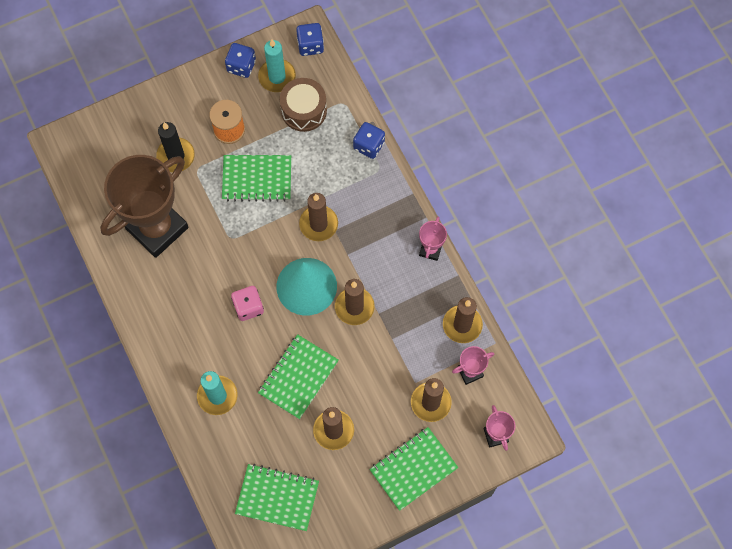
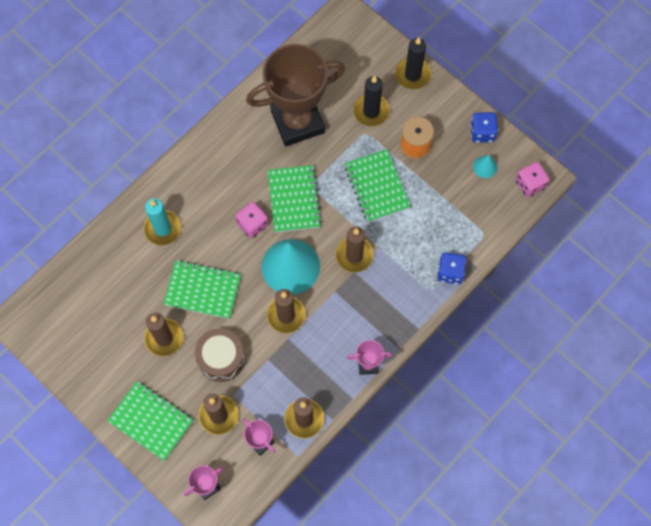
camera: 70 degrees right, 0 degrees up
brown trophy [100,155,189,258] -> brown trophy turned 45 degrees counterclockwise [246,44,345,146]
green notebook [235,464,319,531] -> green notebook moved to [268,165,322,233]
turquoise candle [258,39,296,92] -> turquoise cone [473,155,497,178]
brown drum [280,78,327,132] -> brown drum moved to [195,328,245,382]
blue dice [296,23,324,56] -> pink dice [515,162,550,197]
none -> black candle [395,37,431,89]

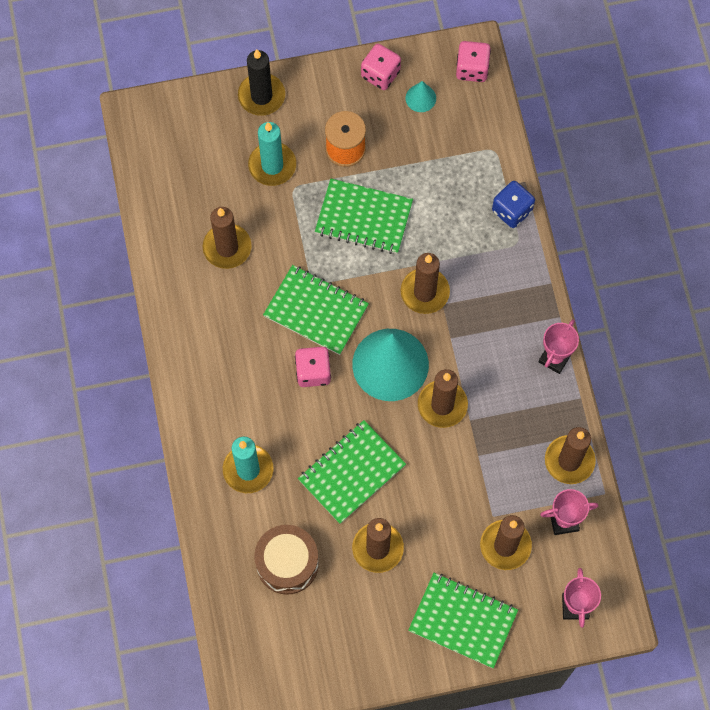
camera: 55 degrees left, 0 degrees up
green notebook [107,381,193,461] -> green notebook turned 45 degrees clockwise [408,573,518,668]
brown drum [195,328,245,382] -> brown drum moved to [254,525,319,595]
brown trophy [246,44,345,146] -> brown candle [203,207,252,269]
black candle [353,76,390,127] -> turquoise candle [248,122,296,186]
blue dice [470,112,498,143] -> pink dice [361,44,401,90]

